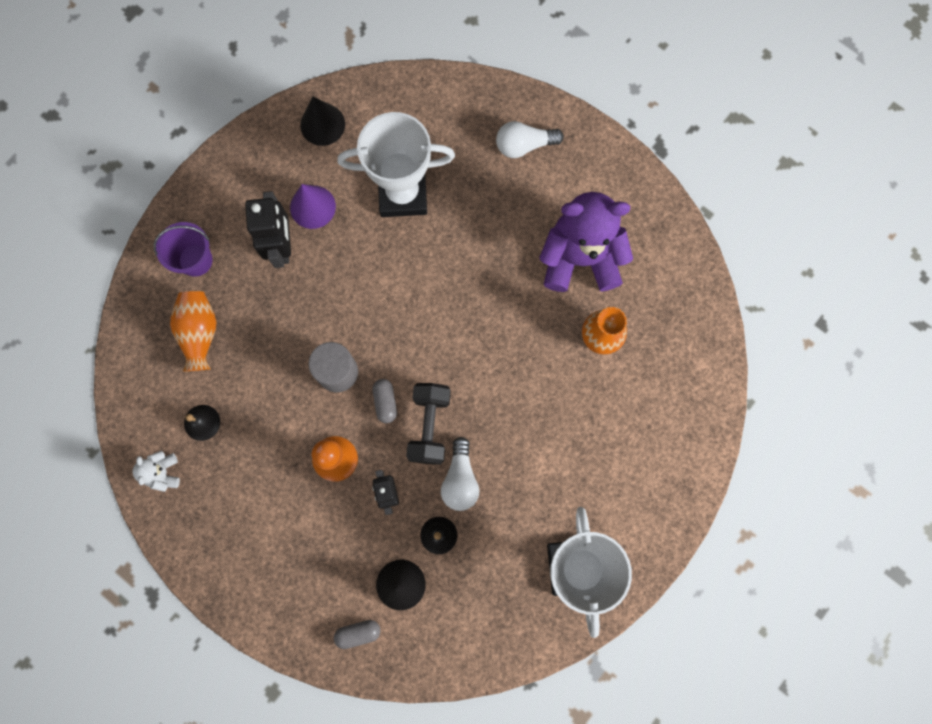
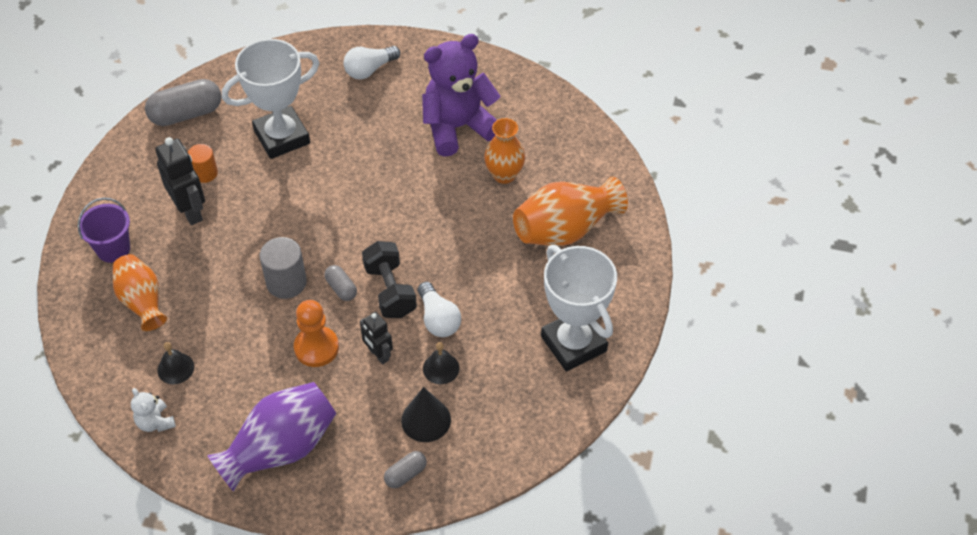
camera: 25 degrees left, 25 degrees down
purple cone [290,184,336,229] -> orange cylinder [188,144,218,183]
black cone [300,97,345,146] -> grey capsule [145,79,221,126]
none -> purple vase [207,382,336,492]
none -> orange vase [513,176,628,246]

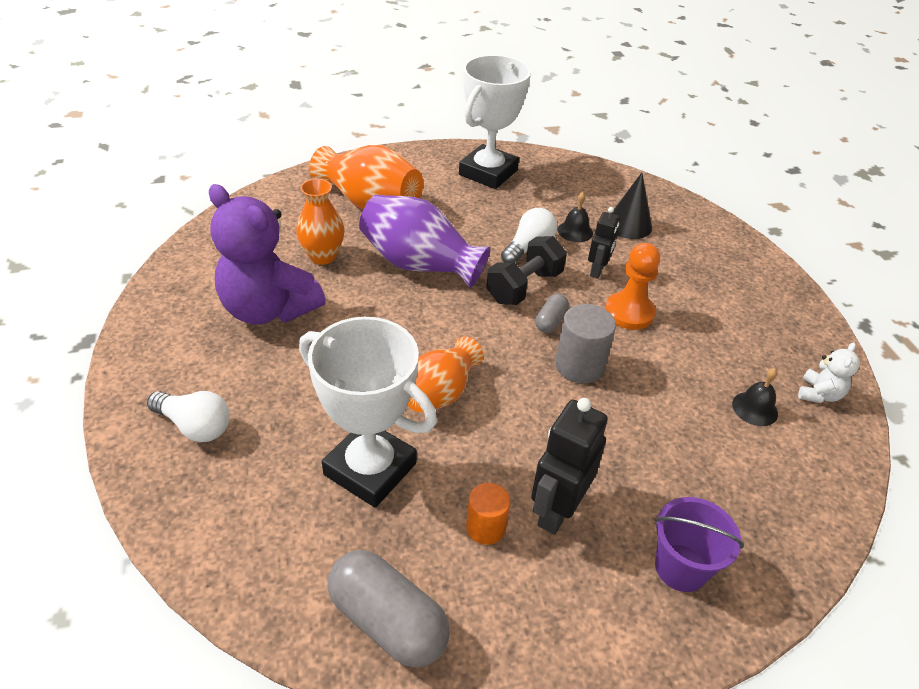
camera: 120 degrees left, 10 degrees down
orange vase [113,254,167,331] -> orange vase moved to [407,336,484,412]
purple vase [207,382,336,492] -> purple vase moved to [359,195,491,288]
grey capsule [384,451,427,488] -> none

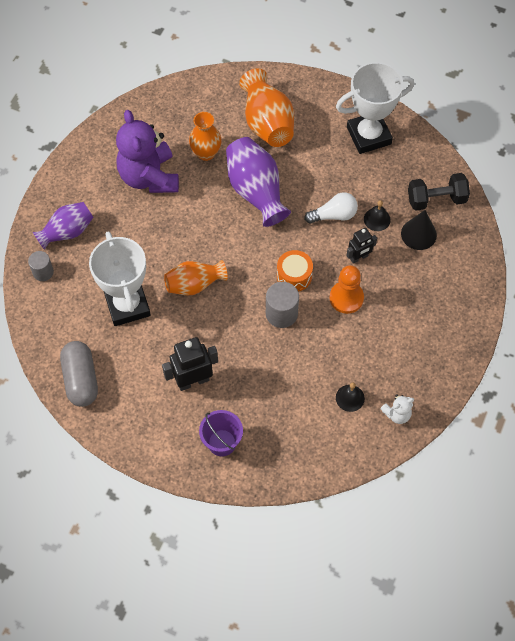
camera: 40 degrees right, 20 degrees up
white light bulb [147,391,230,442] -> purple vase [33,202,94,250]
orange cylinder [466,483,510,545] -> none
black dumbbell [486,236,567,305] -> black dumbbell moved to [408,173,470,211]
grey capsule [535,294,569,333] -> orange drum [277,250,313,292]
none -> grey cylinder [28,251,54,281]

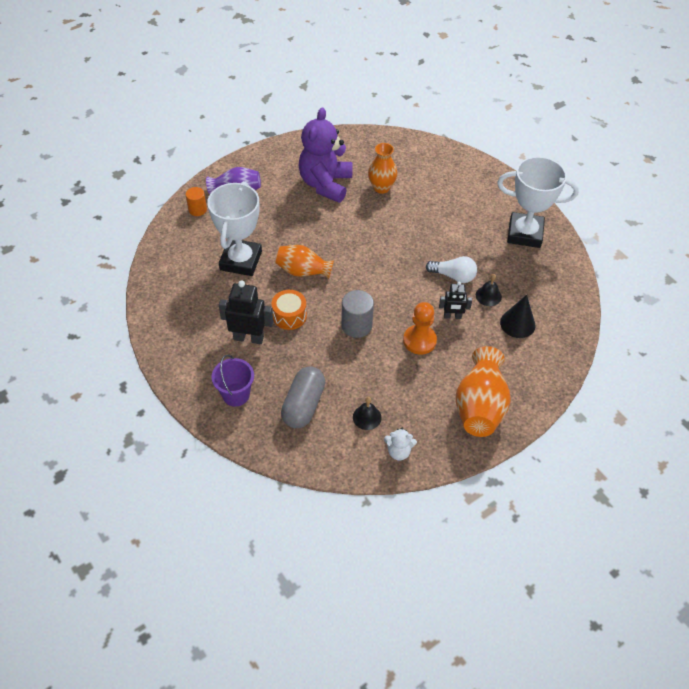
camera: 30 degrees right, 10 degrees down
grey cylinder [28,251,54,281] -> orange cylinder [186,187,207,216]
grey capsule [60,341,98,407] -> grey capsule moved to [281,366,325,429]
purple vase [226,137,291,227] -> none
orange vase [239,68,294,147] -> orange vase moved to [456,346,511,437]
orange drum [277,250,313,292] -> orange drum moved to [272,290,307,330]
black dumbbell [408,173,470,211] -> none

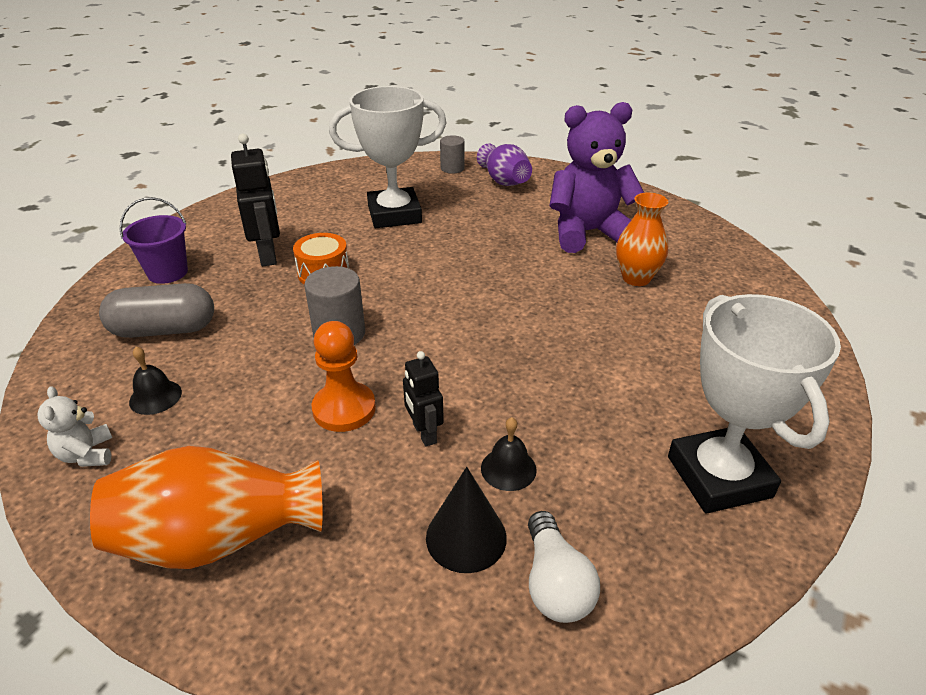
camera: 65 degrees right, 15 degrees down
orange cylinder [186,187,207,216] -> grey cylinder [440,135,465,174]
orange vase [276,245,334,279] -> none
white light bulb [426,256,477,283] -> white light bulb moved to [528,511,600,623]

